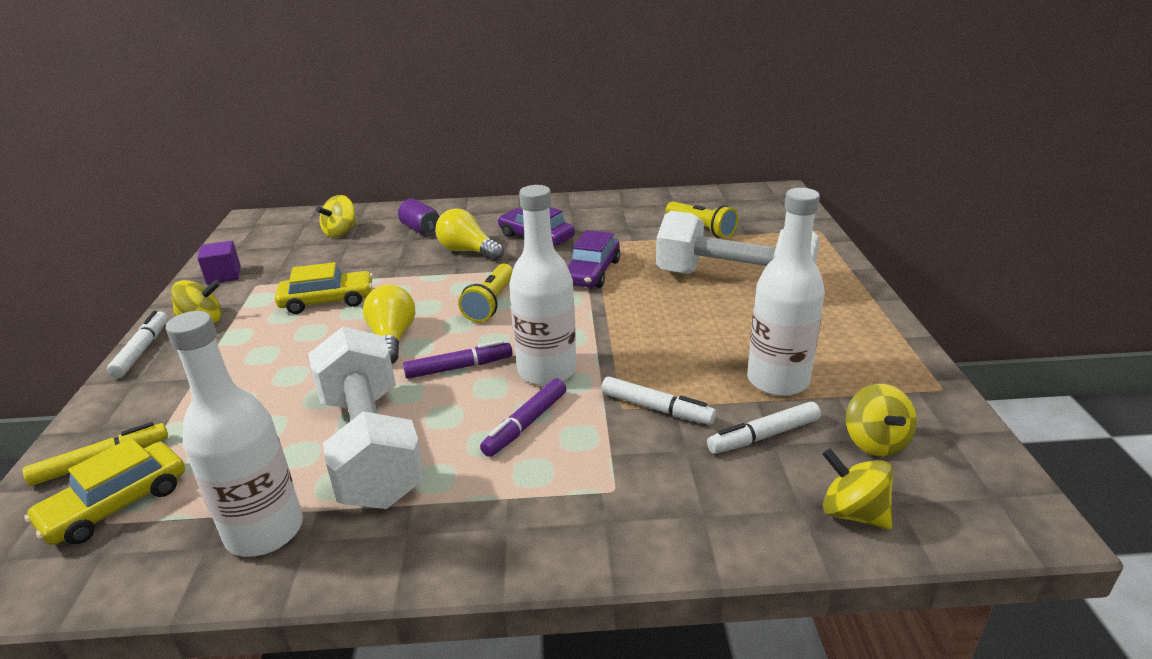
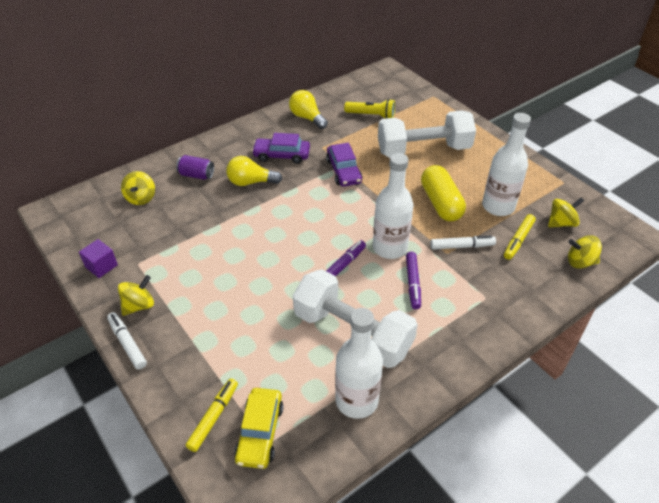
camera: 35 degrees left, 15 degrees up
yellow car [275,262,373,314] -> none
yellow light bulb [363,285,415,364] -> yellow light bulb moved to [289,90,328,129]
yellow flashlight [458,264,513,322] -> none
white marker [707,402,821,454] -> yellow marker [504,214,536,260]
yellow spinning top [846,384,917,456] -> yellow spinning top turned 75 degrees counterclockwise [548,198,584,227]
none -> yellow capsule [421,165,466,221]

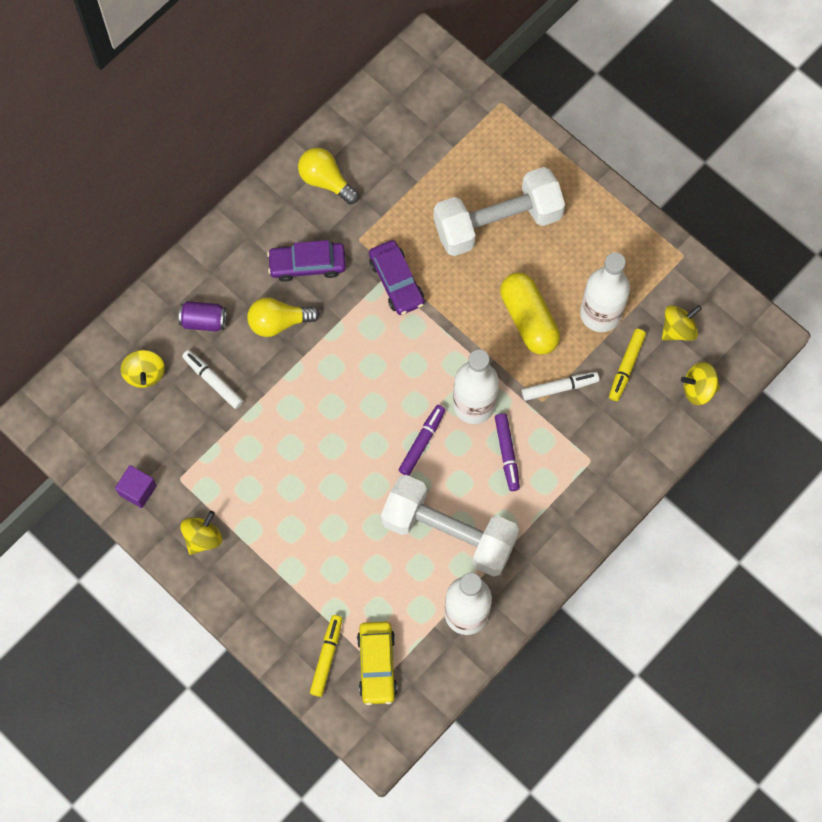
camera: 10 degrees left, 25 degrees up
white marker [107,312,147,370] -> white marker moved to [182,350,243,409]
yellow flashlight [344,99,395,119] -> none

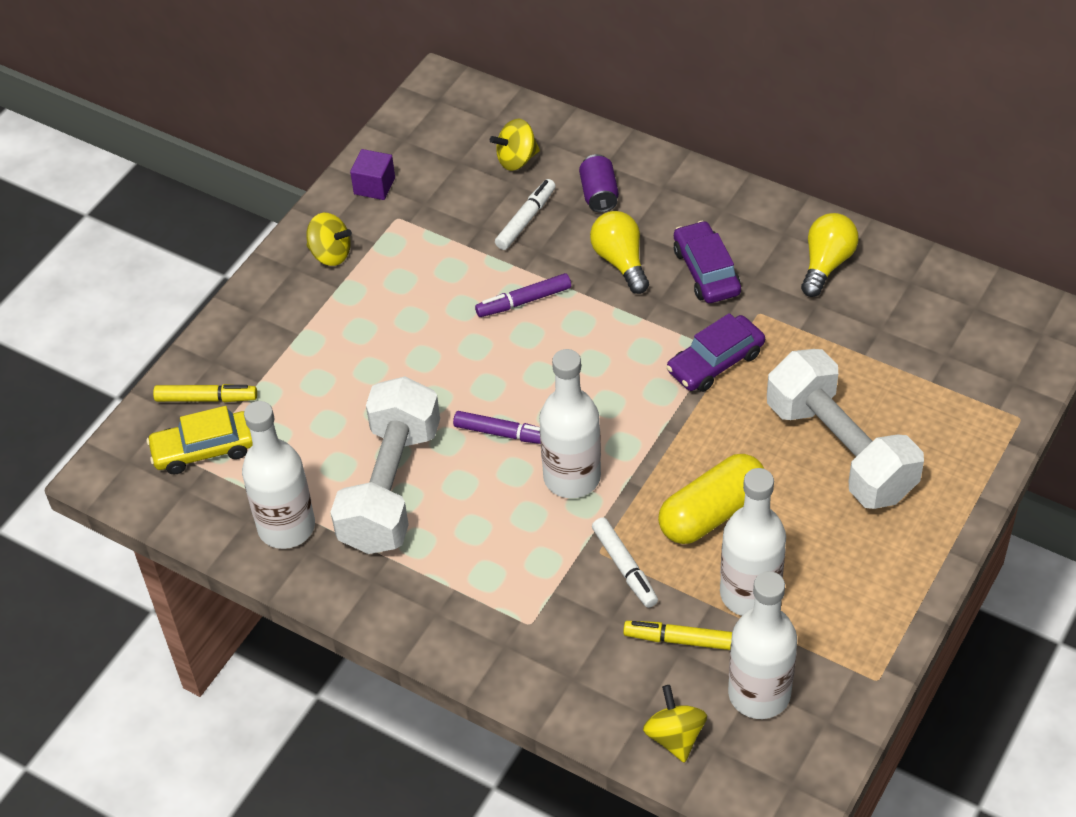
camera: 80 degrees right, 20 degrees down
purple marker [495,413,520,491] -> purple marker moved to [475,273,571,317]
yellow spinning top [662,305,702,341] -> white bottle [728,571,797,719]

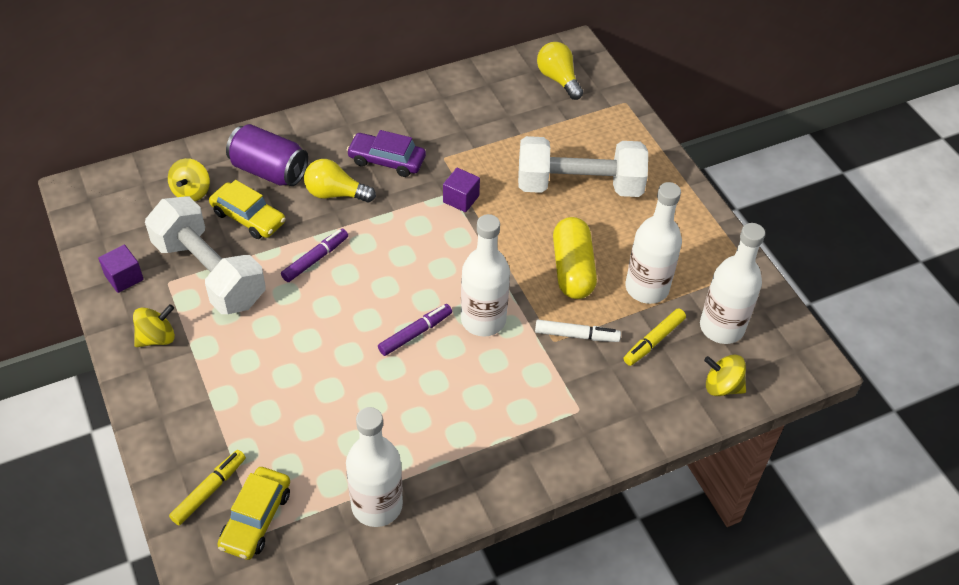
camera: 60 degrees left, 0 degrees up
white dumbbell [331,376,440,554] -> white dumbbell moved to [145,196,266,314]
purple marker [475,273,571,317] -> purple marker turned 150 degrees counterclockwise [281,229,348,282]
white marker [495,179,556,250] -> yellow car [209,180,285,239]
purple can [579,154,619,213] -> purple can [226,124,308,186], size x1.66
purple car [666,313,765,392] -> purple cube [443,168,480,212]
yellow light bulb [801,213,859,297] -> yellow light bulb moved to [537,42,583,100]

